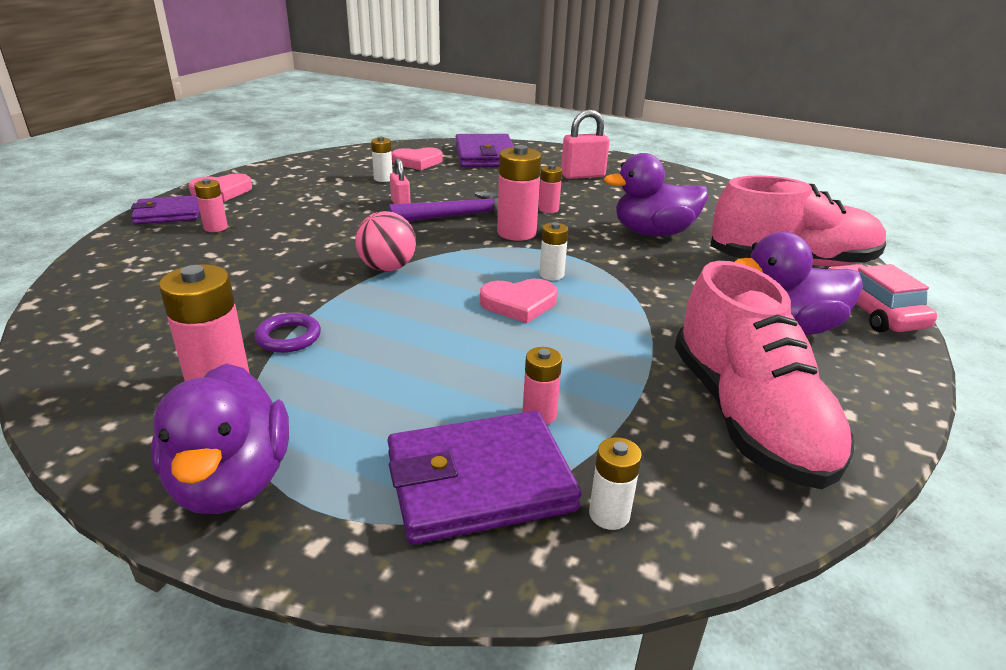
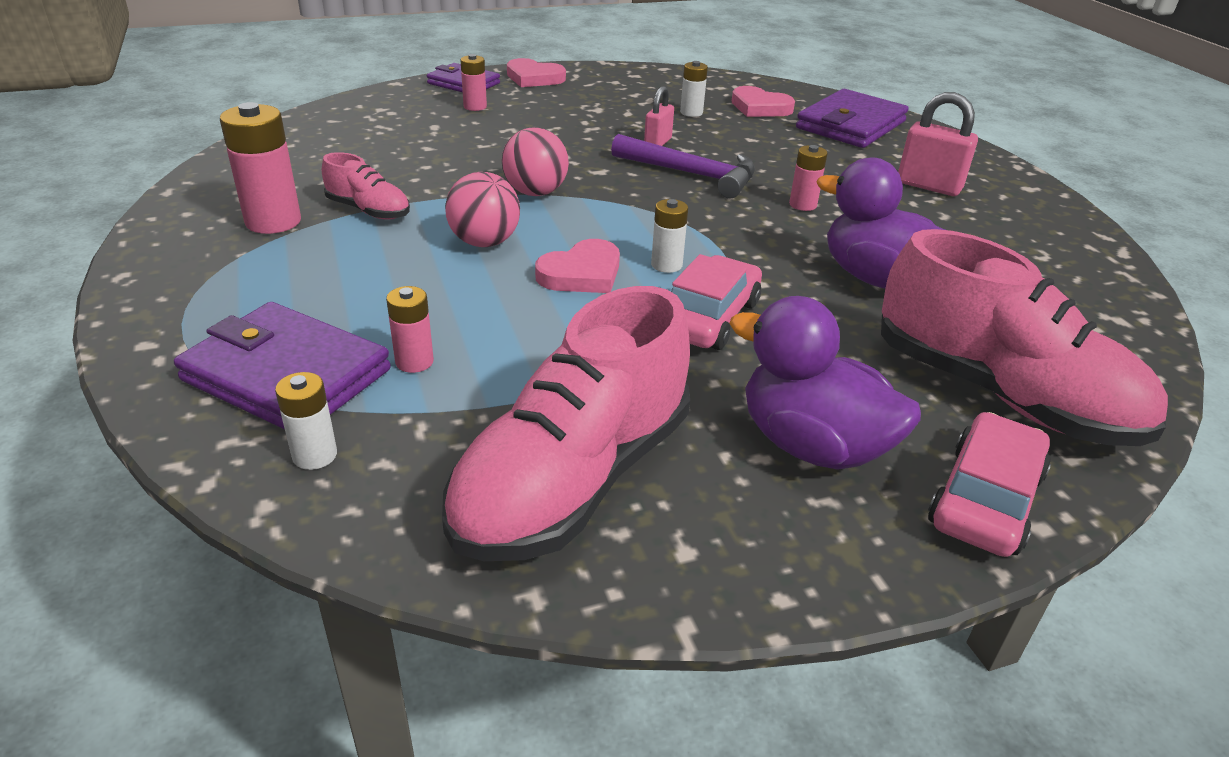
camera: 45 degrees right, 5 degrees up
purple duck [151,364,289,514] -> none
purple ring [255,313,321,353] -> pink shoe [322,152,410,220]
pink heart [480,279,557,323] -> pink heart turned 75 degrees counterclockwise [535,239,620,293]
pink battery [497,145,541,241] -> none
none -> pink ball [445,172,520,247]
none -> pink car [671,254,762,350]

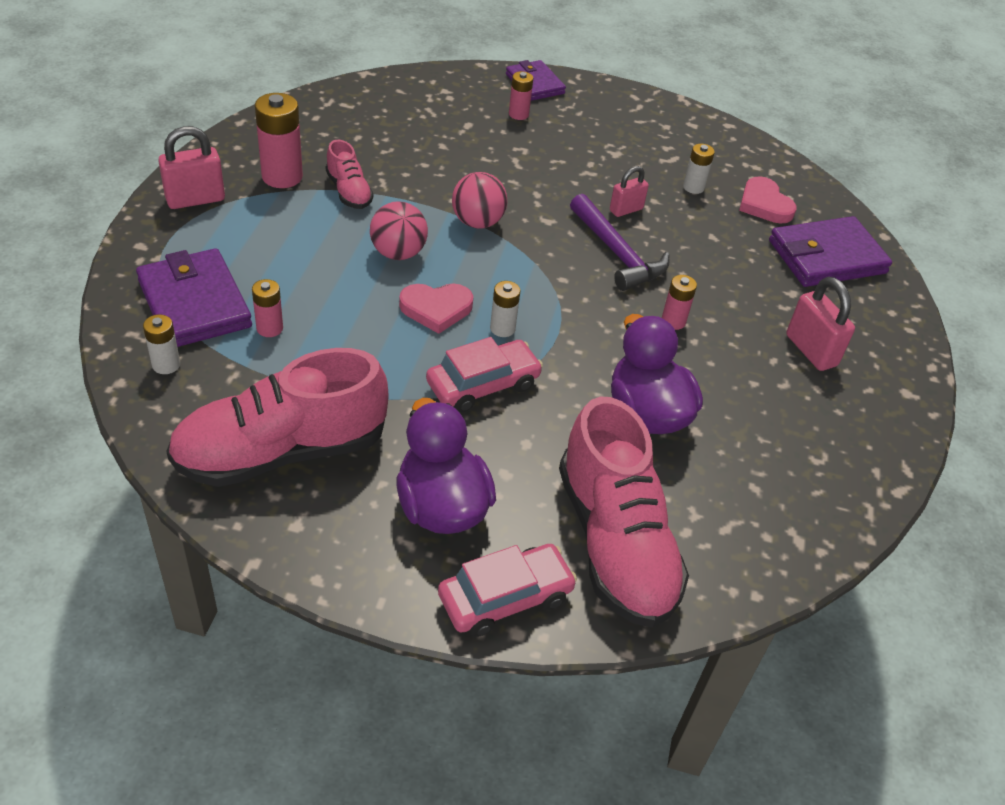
camera: 30 degrees right, 10 degrees up
pink heart [507,58,566,87] -> none
none -> pink padlock [158,126,225,209]

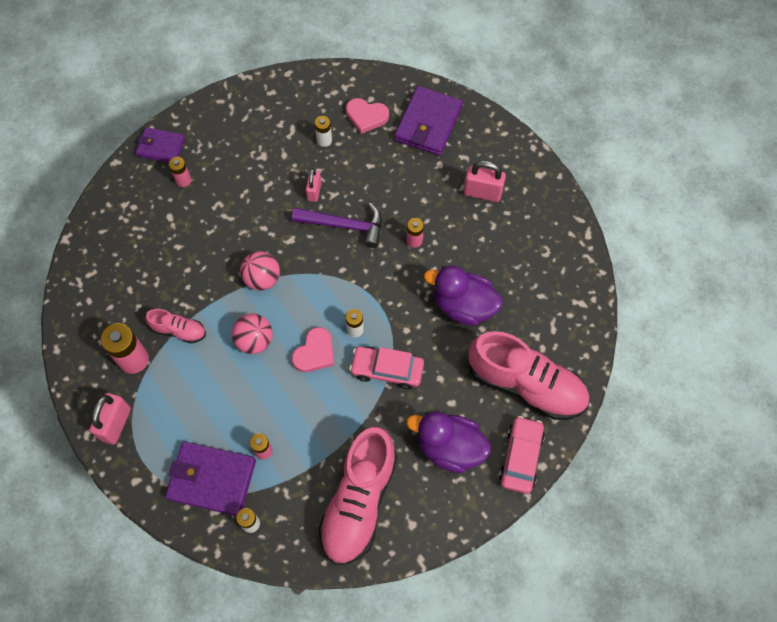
camera: 45 degrees left, 20 degrees up
pink car [426,337,543,413] -> pink car turned 90 degrees counterclockwise [349,346,424,389]

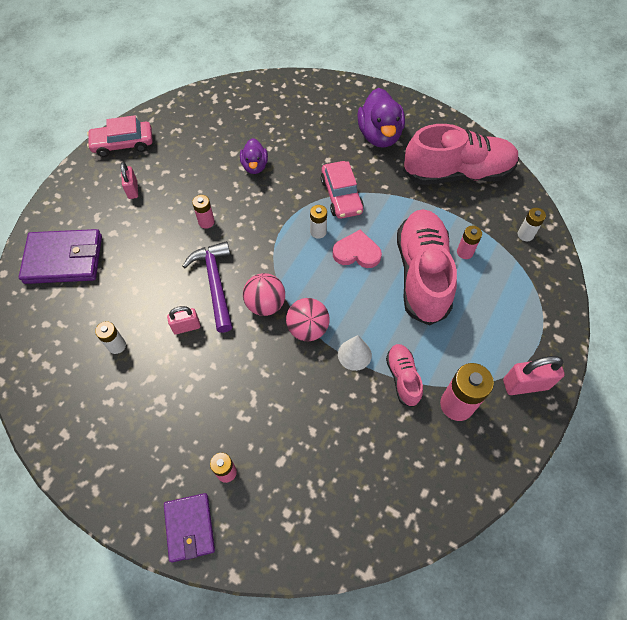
camera: 115 degrees left, 5 degrees down
purple wallet [165,442,256,516] -> none
pink ball [232,314,273,354] -> pink ball moved to [243,273,285,316]
pink heart [346,98,389,134] -> none
purple duck [424,265,502,326] -> purple duck [240,138,268,174], size x0.59
pink padlock [464,161,506,202] -> pink padlock [121,162,138,199], size x0.64
pink shoe [468,331,589,420] -> pink shoe moved to [397,209,457,326]
pink car [499,416,545,494] -> pink car moved to [87,115,153,157]
none -> white cone [338,335,372,371]

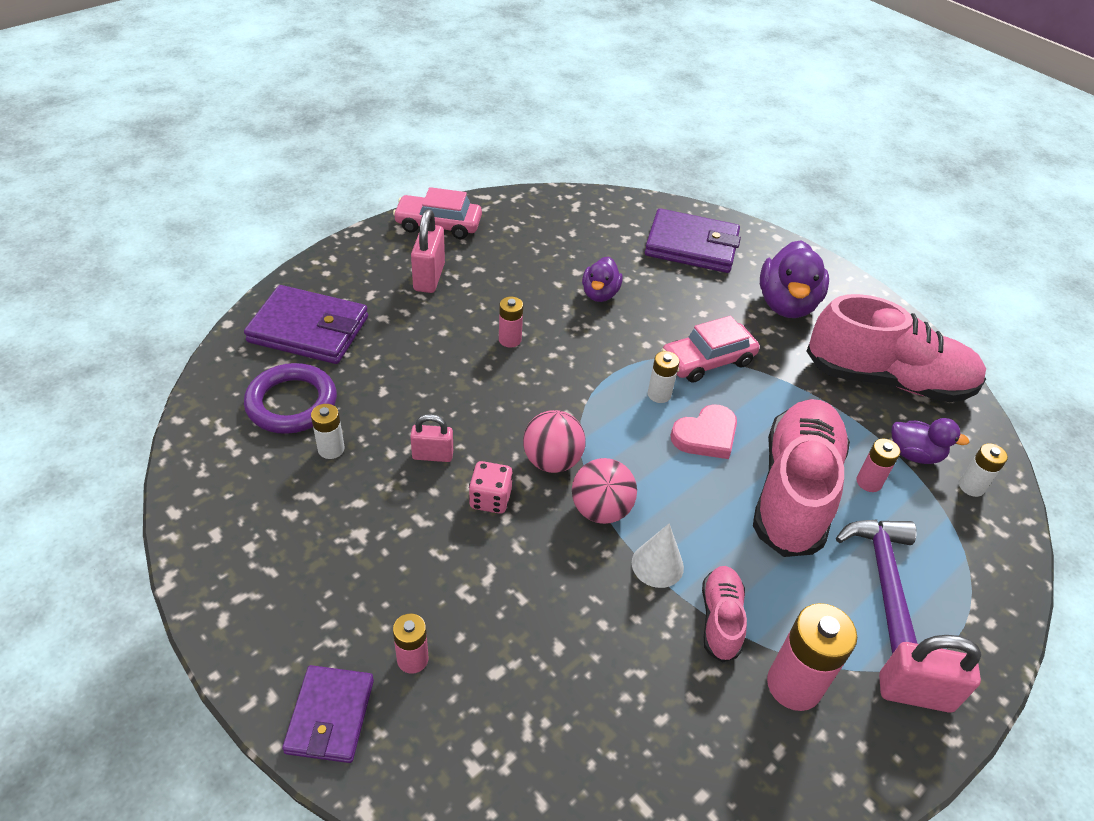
camera: 15 degrees right, 15 degrees down
pink padlock [121,162,138,199] -> pink padlock [411,209,445,293], size x1.56
purple hammer [182,241,233,333] -> purple hammer moved to [836,519,918,654]
pink car [321,161,364,219] -> pink car turned 60 degrees clockwise [661,315,760,383]
pink heart [333,230,382,268] -> pink heart turned 120 degrees clockwise [671,404,737,459]
none -> purple ring [244,363,337,434]
none -> pink dice [469,461,513,514]
none -> purple wallet [645,208,741,273]
none -> purple duck [891,418,969,464]

